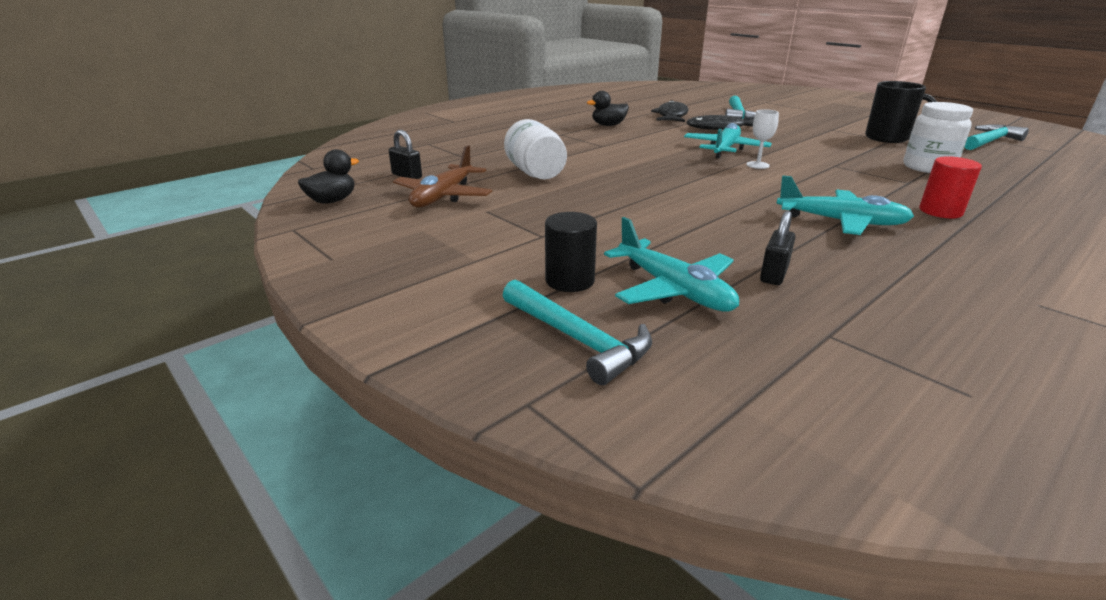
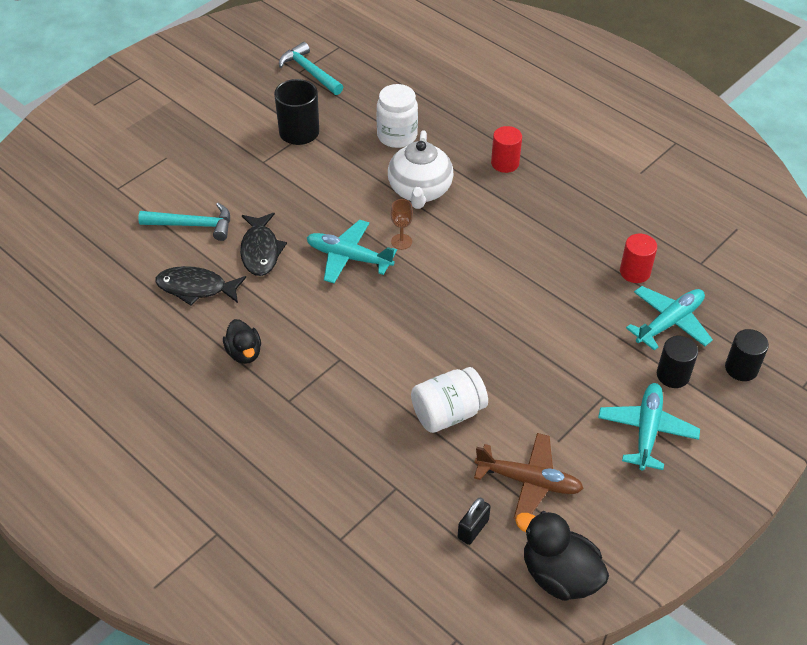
camera: 95 degrees left, 20 degrees up
black duck [298,149,359,204] -> black duck [515,511,609,601], size x1.61
turquoise hammer [503,280,652,385] -> black cylinder [725,329,769,381]
white goblet [746,109,779,169] -> brown goblet [391,199,413,250]
black padlock [760,211,795,285] -> red cylinder [620,234,657,283]
turquoise plane [776,175,914,235] -> turquoise plane moved to [598,383,700,471]
none -> white teapot [388,130,454,209]

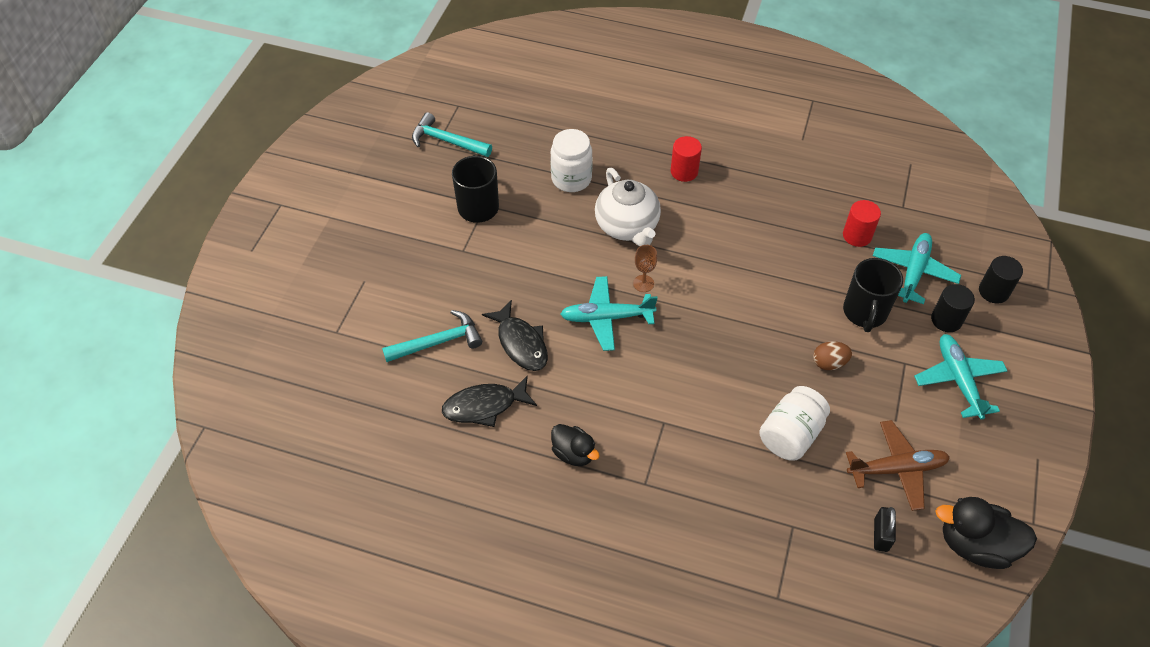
camera: 25 degrees left, 5 degrees up
none -> brown egg [813,341,852,370]
none -> black mug [843,258,903,332]

